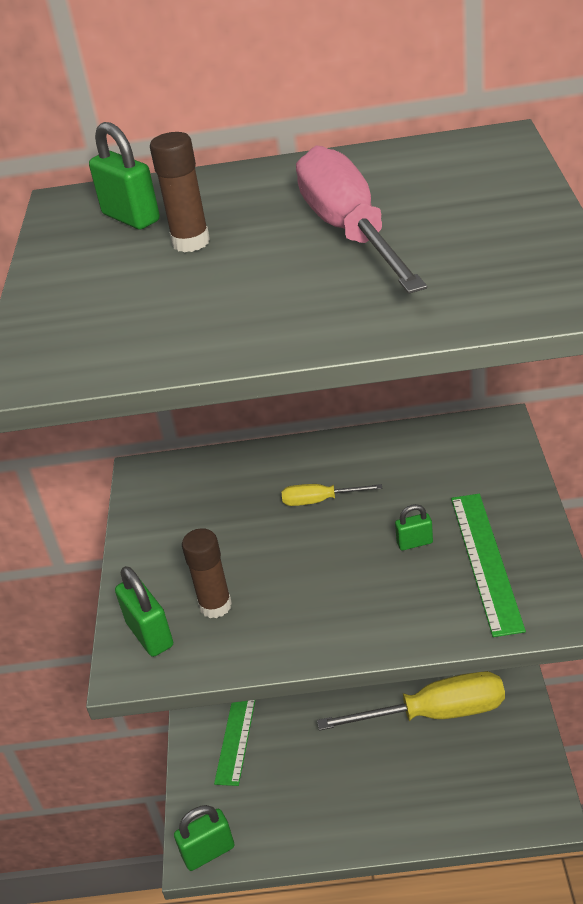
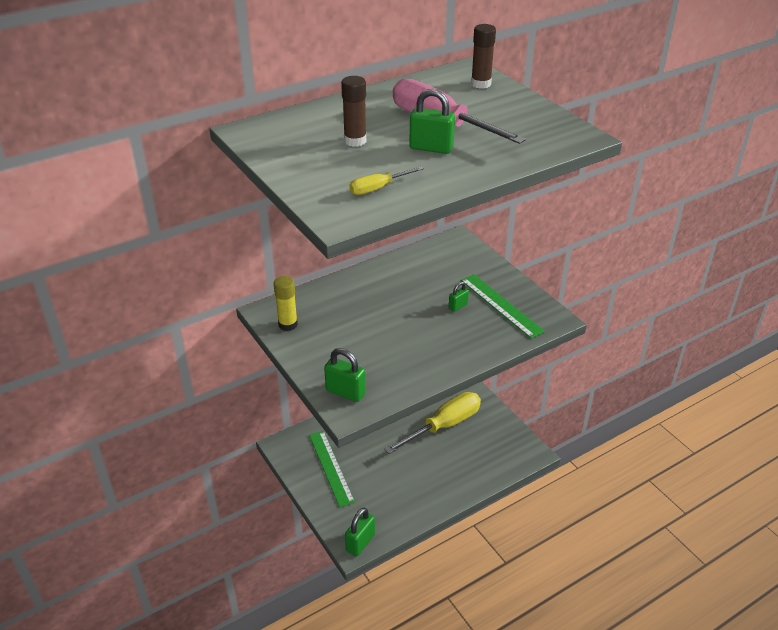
camera: 35 degrees left, 0 degrees up
green padlock [89,122,160,229] -> green padlock moved to [409,89,455,154]
brown glue stick [182,528,232,618] -> brown glue stick moved to [471,24,496,89]
yellow screwdriver [282,484,382,506] -> yellow screwdriver moved to [349,166,424,195]
none -> yellow glue stick [274,276,298,331]

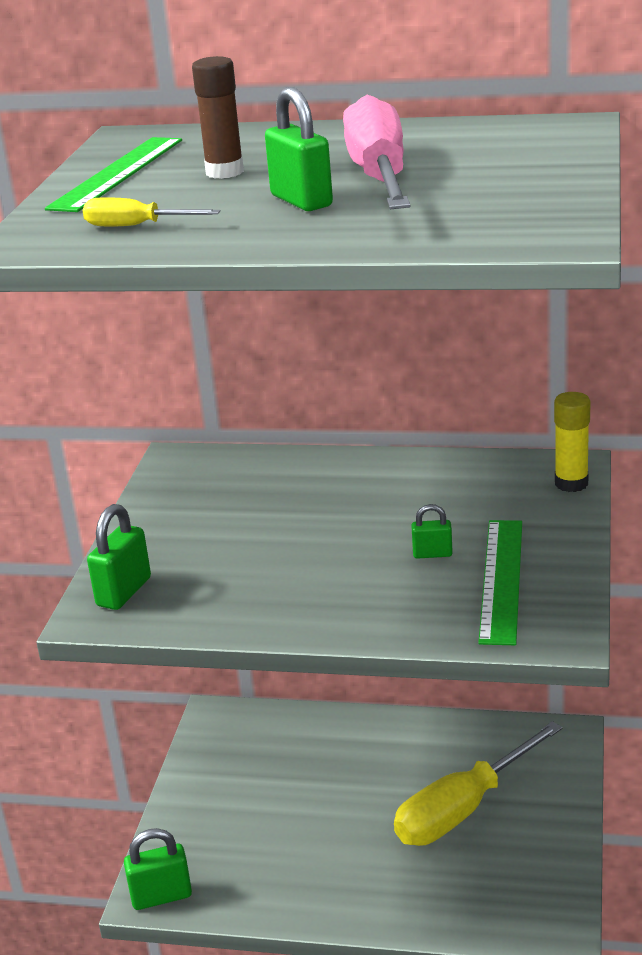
camera: 45 degrees right, 10 degrees down
yellow glue stick [274,276,298,331] -> yellow glue stick moved to [554,392,591,492]
green ruler [309,431,355,507] -> green ruler moved to [45,137,182,212]
green padlock [324,348,366,402] -> green padlock turned 45 degrees clockwise [87,504,151,610]
yellow screwdriver [384,392,481,454] -> yellow screwdriver turned 135 degrees clockwise [394,721,563,846]
brown glue stick [471,24,496,89] -> none

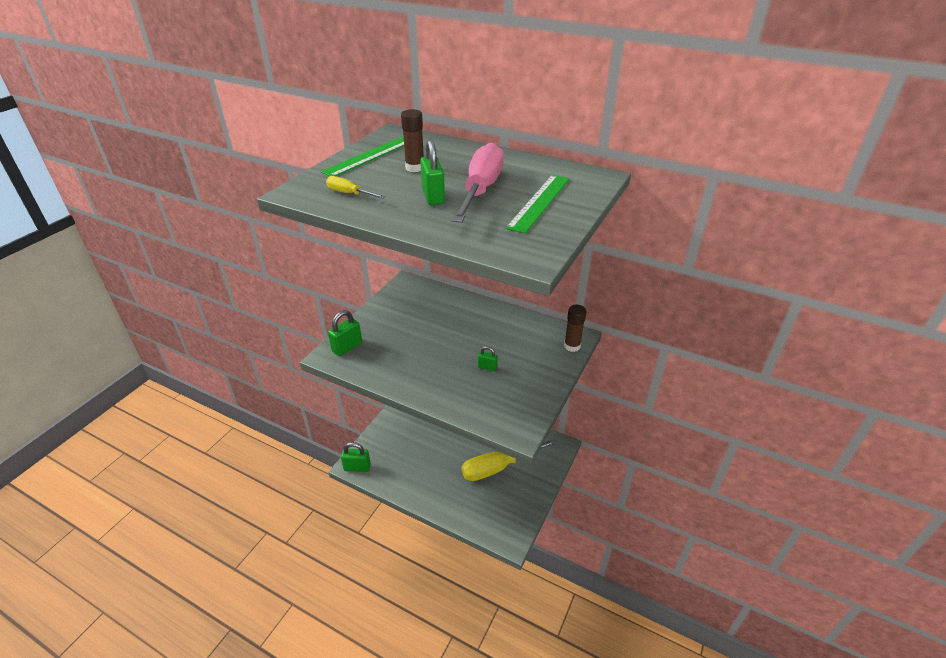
camera: 15 degrees right, 10 degrees up
green ruler [478,520,522,645] -> green ruler moved to [505,175,570,234]
yellow glue stick [554,392,591,492] -> brown glue stick [564,305,587,352]

